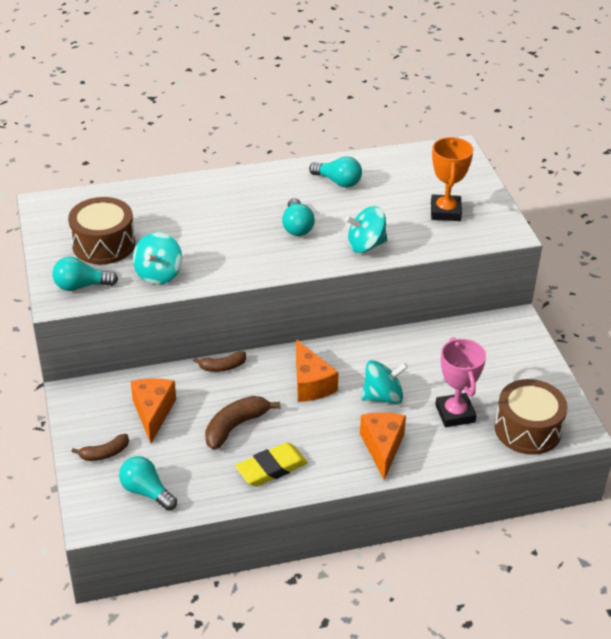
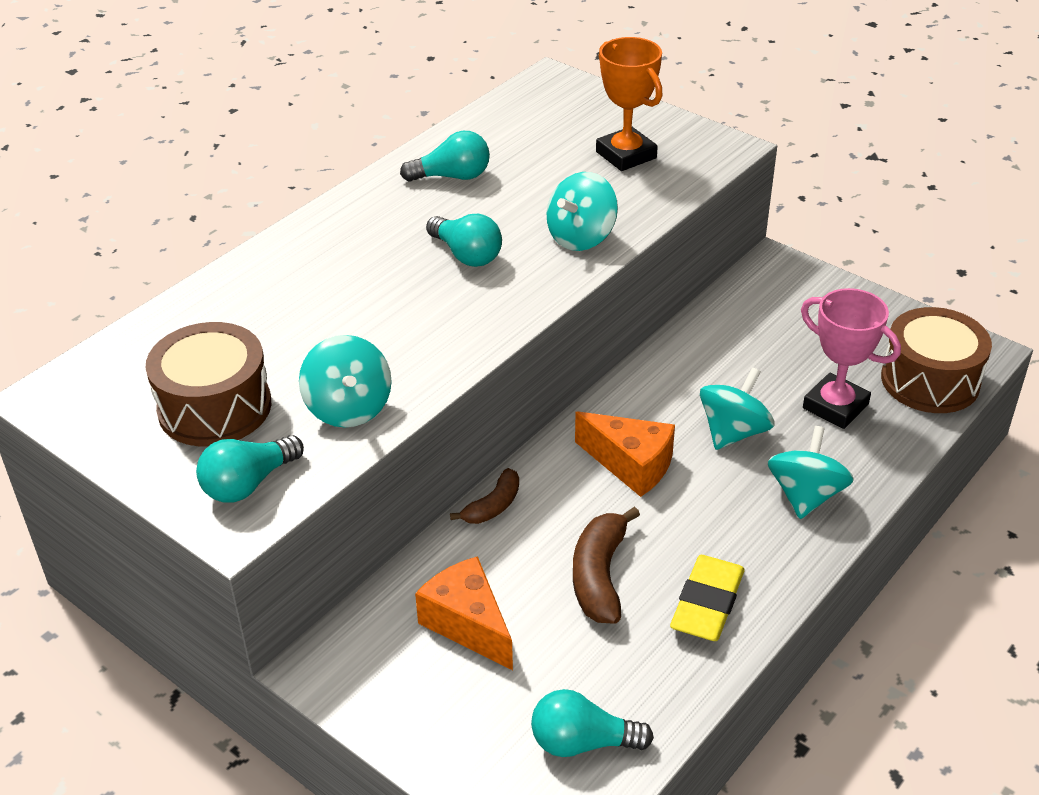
camera: 35 degrees left, 0 degrees up
brown banana [72,434,129,461] -> none
orange cheese [360,412,406,480] -> turquoise spinning top [768,426,854,519]

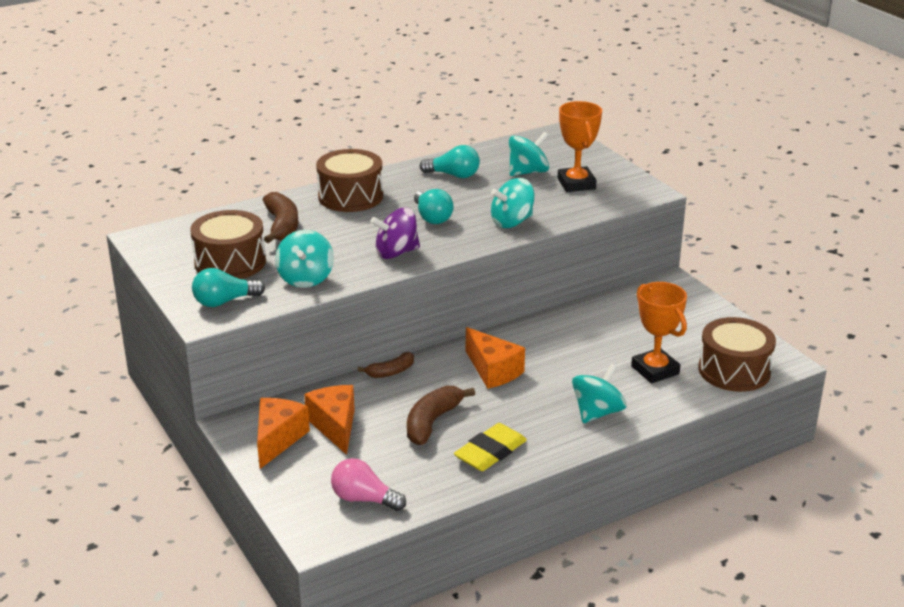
camera: 20 degrees right, 10 degrees down
turquoise light bulb [531,689,654,757] -> pink light bulb [331,458,406,511]
turquoise spinning top [700,367,775,450] -> turquoise spinning top moved to [509,132,549,176]
pink trophy [801,288,901,429] -> orange trophy [631,282,687,384]
none -> orange cheese [257,398,310,469]
none -> brown banana [263,192,298,243]
none -> brown drum [316,149,383,212]
none -> purple spinning top [371,208,420,259]

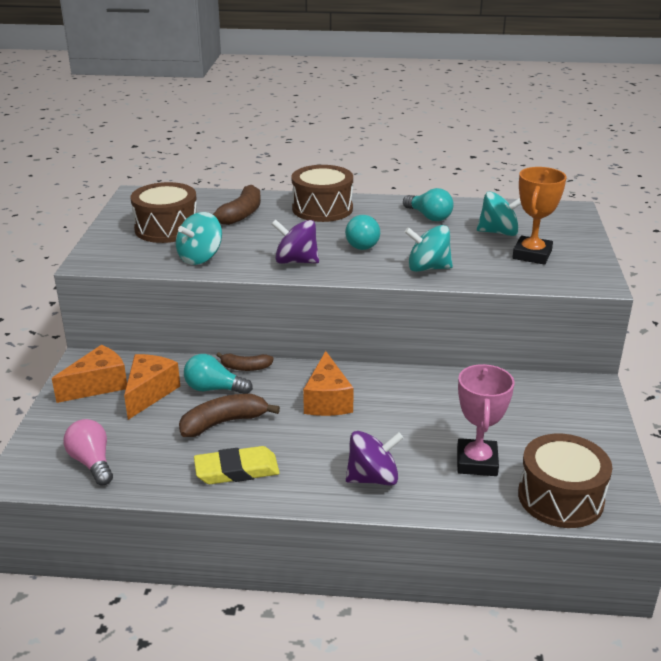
camera: 35 degrees right, 0 degrees up
turquoise light bulb [192,268,265,307] -> turquoise light bulb moved to [184,354,253,394]
turquoise spinning top [572,364,627,423] -> purple spinning top [346,431,403,486]
orange trophy [631,282,687,384] -> pink trophy [457,364,515,476]

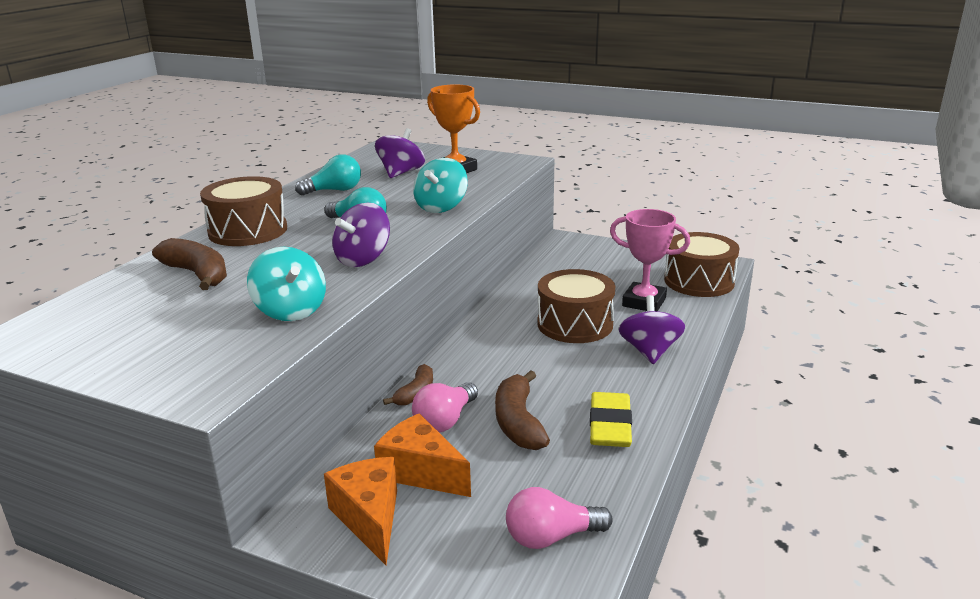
camera: 70 degrees left, 5 degrees down
brown drum [131,182,198,243] -> brown drum moved to [537,269,615,343]
turquoise light bulb [184,354,253,394] -> pink light bulb [412,382,478,433]
orange cheese [303,351,354,416] -> none
turquoise spinning top [477,191,521,236] -> purple spinning top [375,128,425,178]

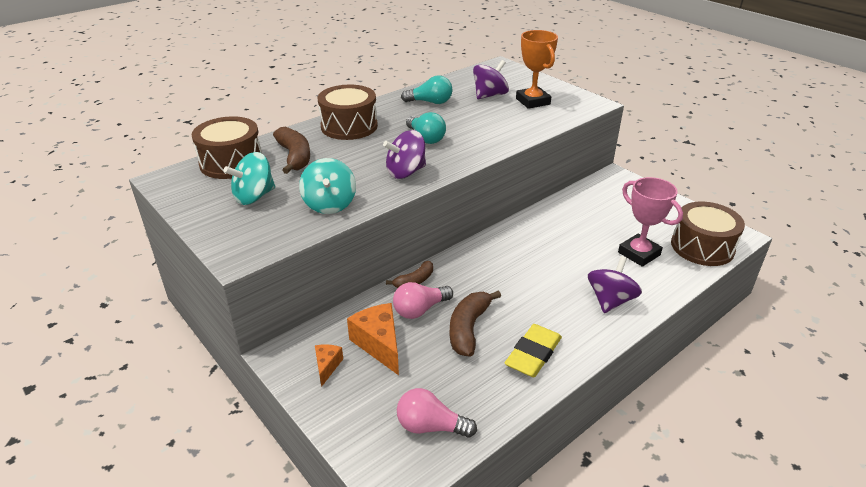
camera: 25 degrees right, 10 degrees up
orange cheese [324,457,397,565] -> orange cheese [315,344,343,387], size x0.55
turquoise spinning top [413,158,468,213] -> turquoise spinning top moved to [223,152,275,205]
brown drum [537,269,615,343] -> brown drum moved to [191,116,262,179]

